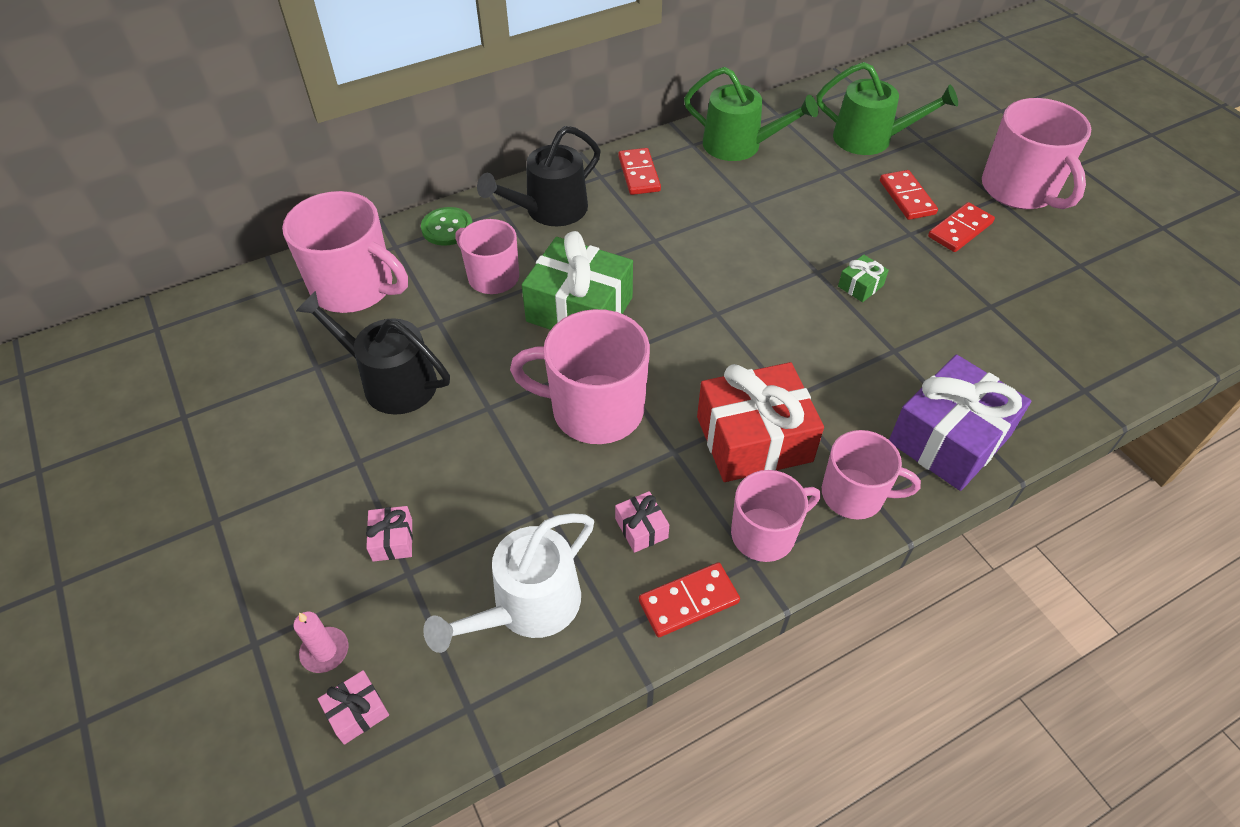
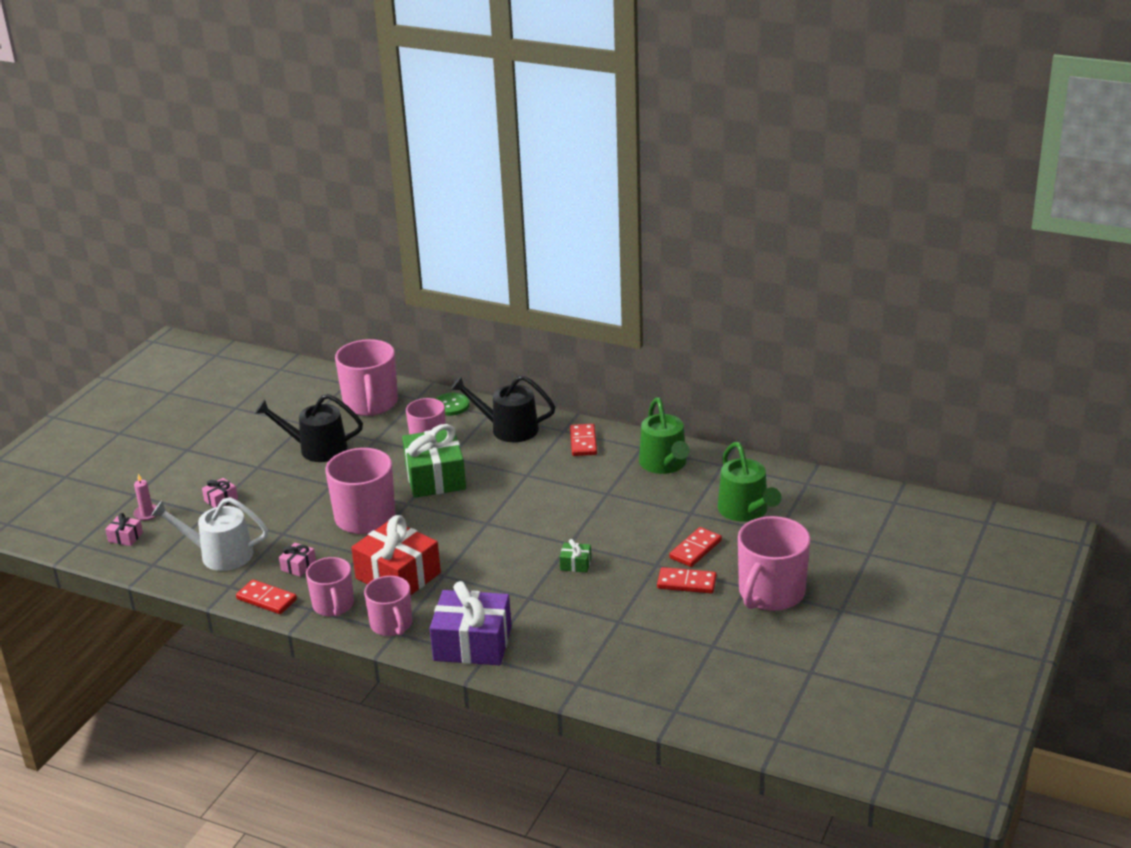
camera: 55 degrees right, 20 degrees down
black watering can [296,291,450,415] -> black watering can turned 75 degrees counterclockwise [255,394,363,462]
red domino [618,148,661,195] -> red domino turned 45 degrees counterclockwise [570,424,597,456]
pink mug [731,470,821,562] -> pink mug turned 45 degrees clockwise [306,557,354,617]

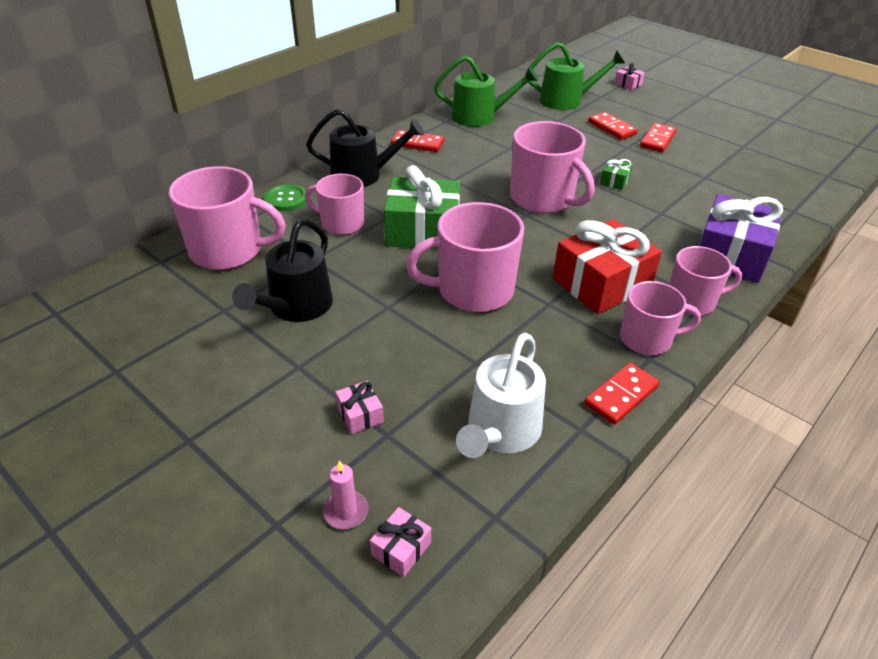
camera: 75 degrees left, 10 degrees up
pink gift [279,543,316,577] -> pink gift moved to [614,63,645,90]
black watering can [450,375,555,442] -> black watering can turned 120 degrees counterclockwise [306,109,424,187]
pink mug [738,516,811,611] -> pink mug moved to [510,121,595,213]

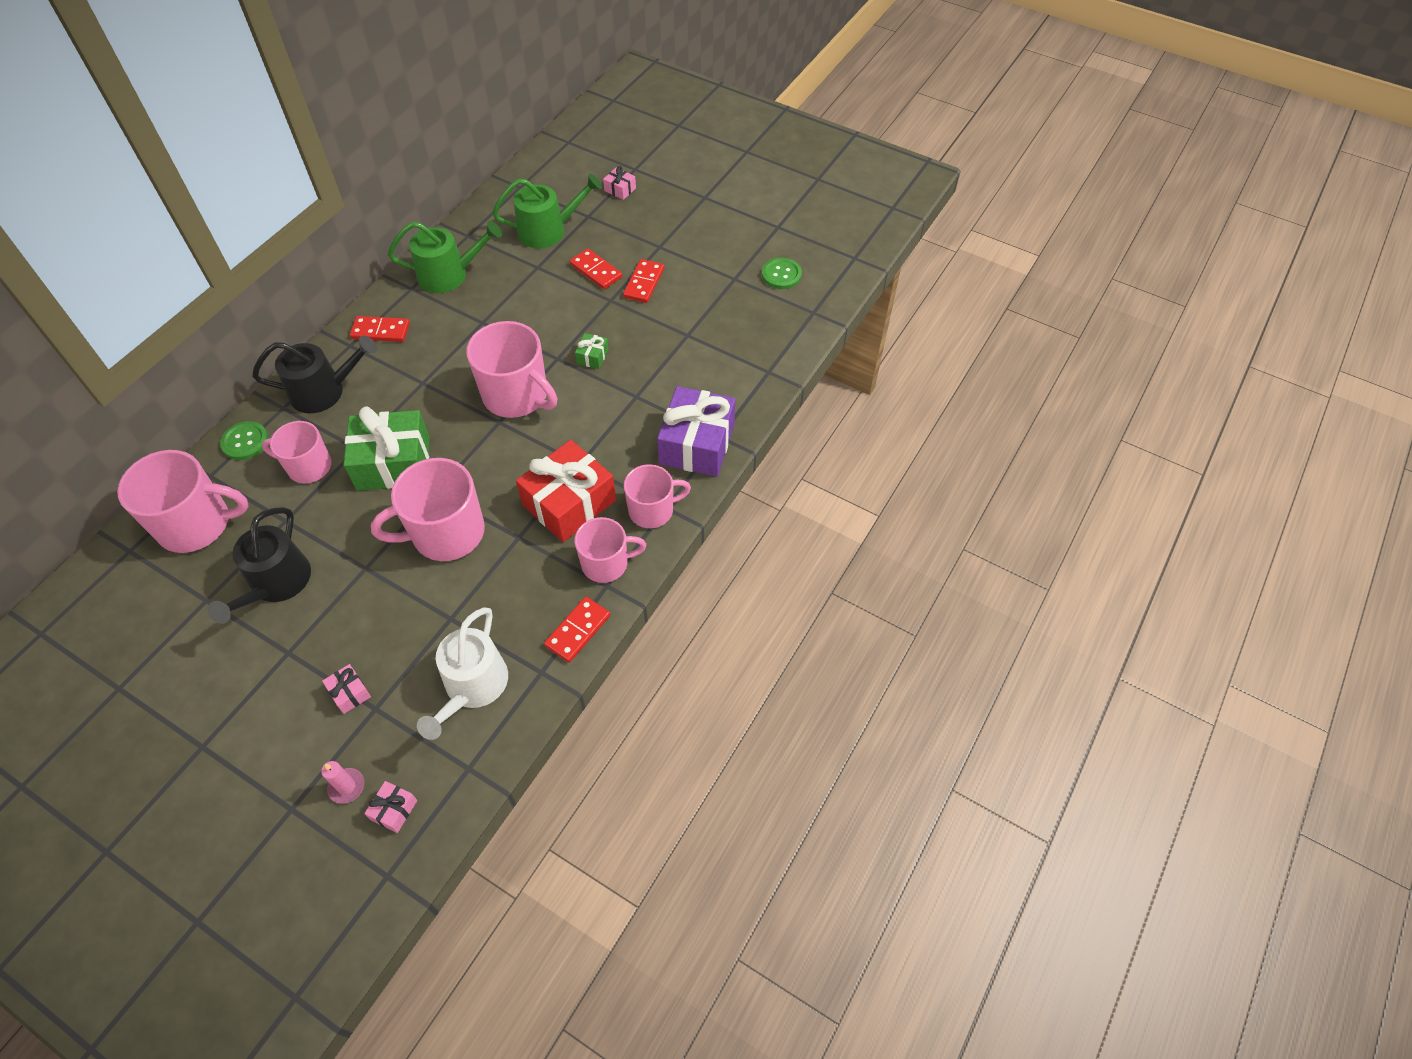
camera: 10 degrees left, 15 degrees up
none -> green button [762,258,802,289]

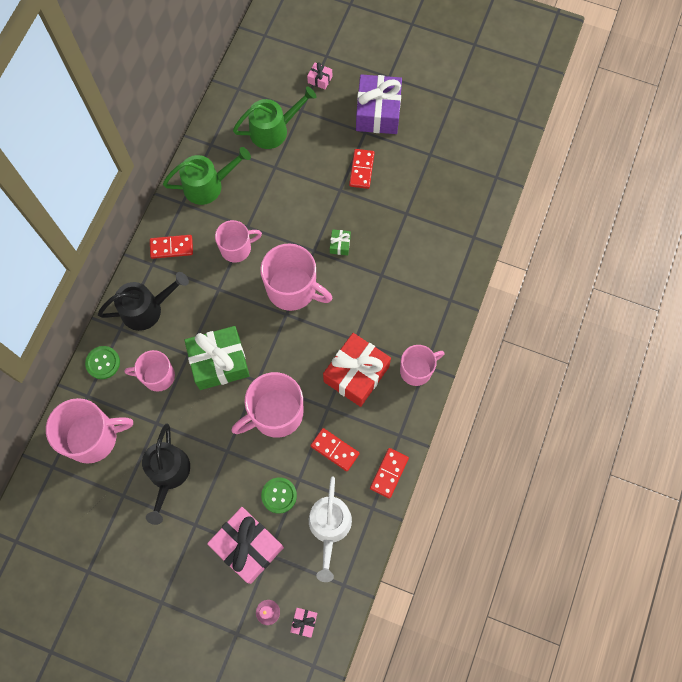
camera: 10 degrees left, 15 degrees up
pink gift [322,664,371,714] -> pink gift [207,507,284,584], size x2.34
red domino [570,248,622,289] -> red domino moved to [310,428,360,471]
pink mug [575,517,646,583] -> pink mug moved to [215,220,262,263]
purple gift [657,386,735,477] -> purple gift moved to [356,74,402,134]
green button [762,258,802,289] -> green button moved to [261,478,297,514]

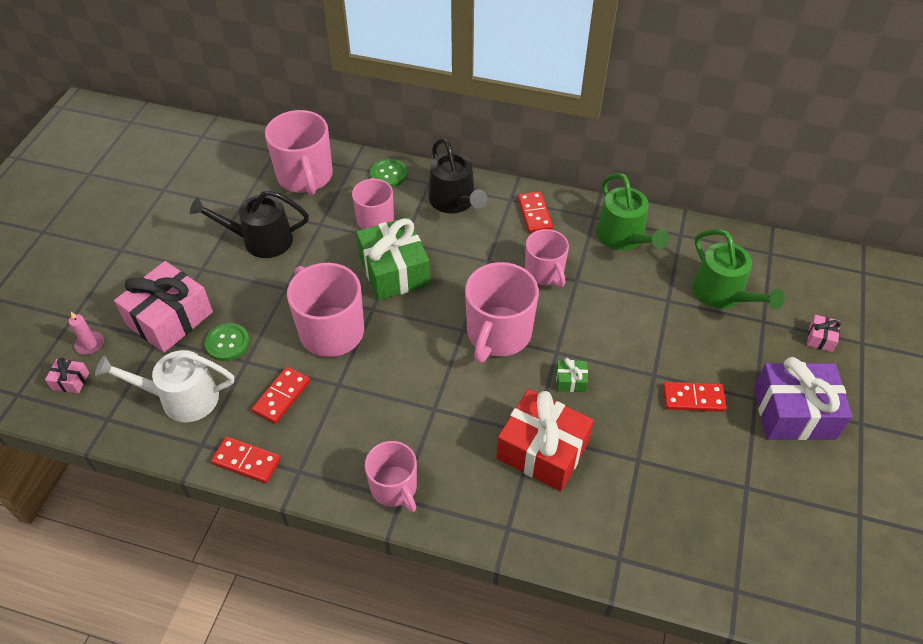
camera: 85 degrees right, 20 degrees down
red gift [323,333,391,407] -> red gift moved to [497,389,594,491]

